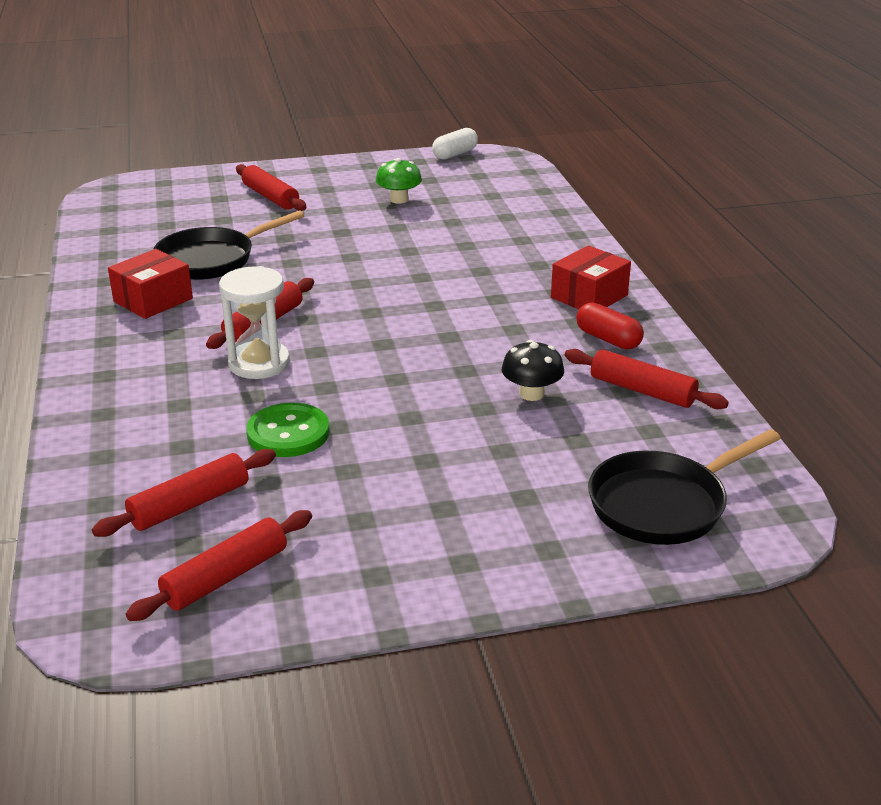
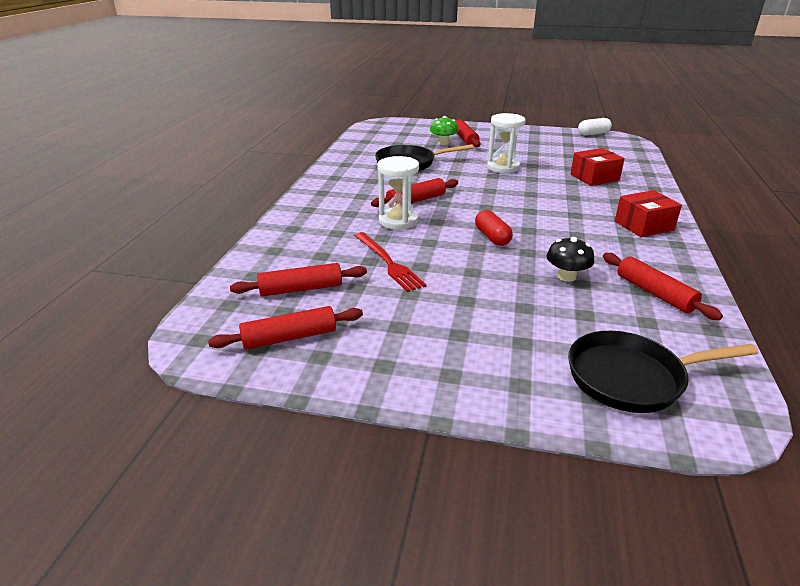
camera: 25 degrees right, 0 degrees up
red box [108,249,193,319] -> red box moved to [570,148,625,186]
green button [246,402,330,457] -> red fork [354,232,426,292]
green mushroom [376,158,422,204] -> green mushroom moved to [430,116,459,145]
red capsule [576,302,644,349] -> red capsule moved to [475,210,513,246]
none -> white hourglass [487,113,526,174]

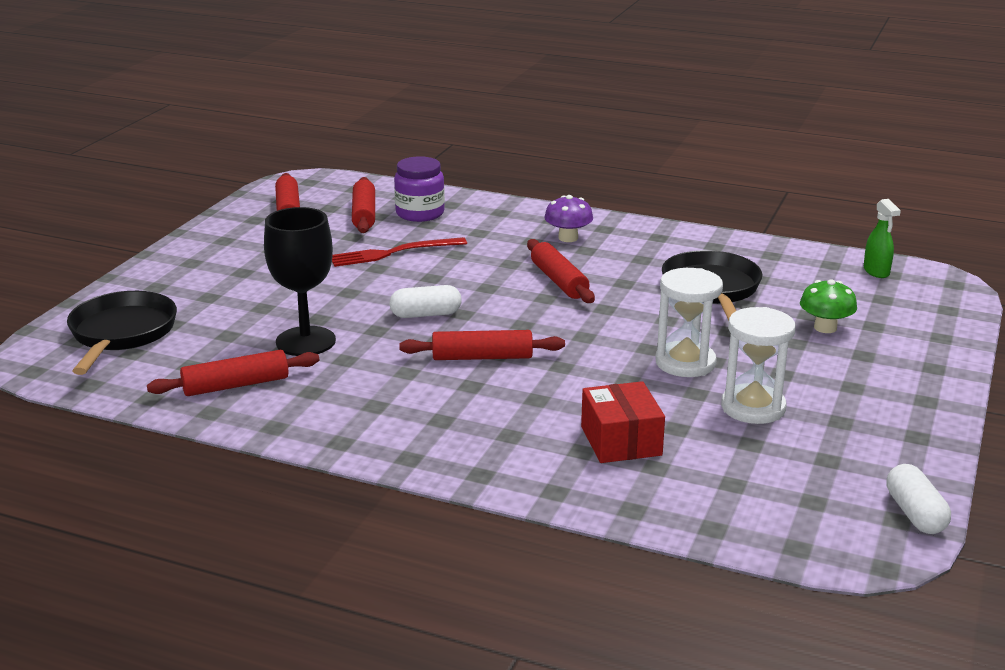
camera: 100 degrees right, 5 degrees down
white hourglass [377,156,419,230] -> white hourglass moved to [721,307,796,424]
red rolling pin [454,119,481,147] -> red rolling pin moved to [399,330,565,360]
red capsule [475,210,513,246] -> white capsule [390,285,462,318]
black mushroom [546,237,594,282] -> black goblet [264,207,336,356]
red box [615,190,682,237] -> none
none -> purple jar [394,156,445,222]
none -> purple mushroom [544,195,593,242]
none -> green spray bottle [864,199,901,278]

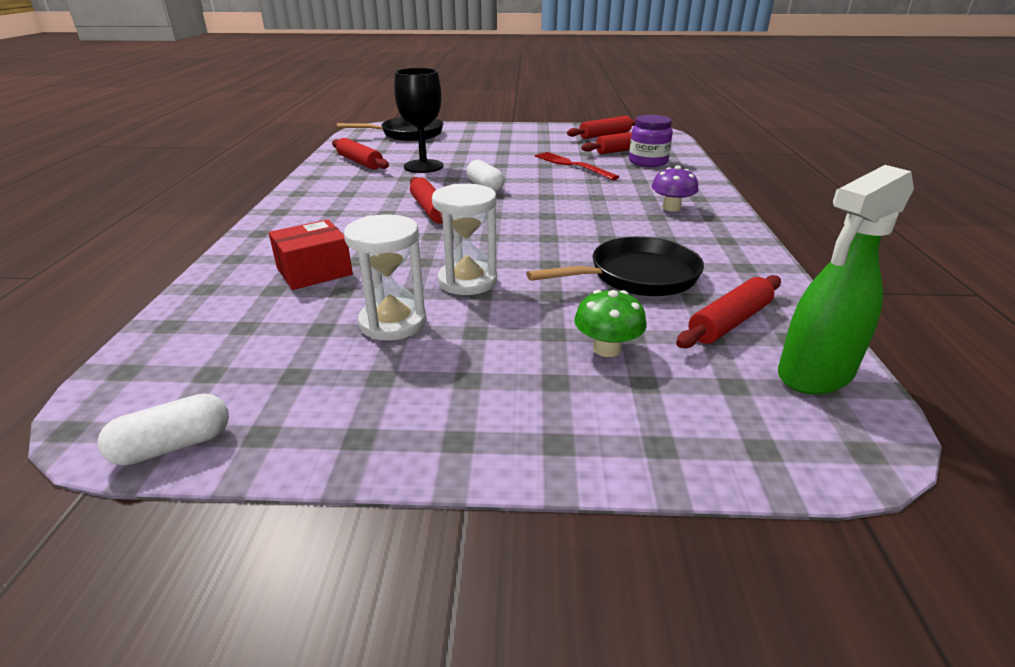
camera: 70 degrees right, 5 degrees up
red rolling pin [527,239,595,303] -> red rolling pin moved to [676,275,781,348]
green spray bottle [864,199,901,278] -> green spray bottle [778,165,914,394], size x1.88

